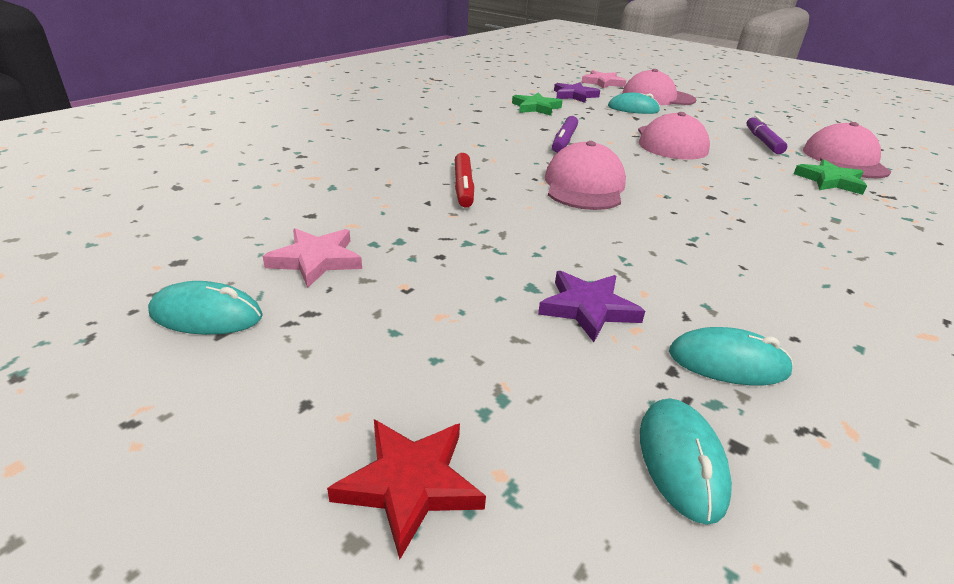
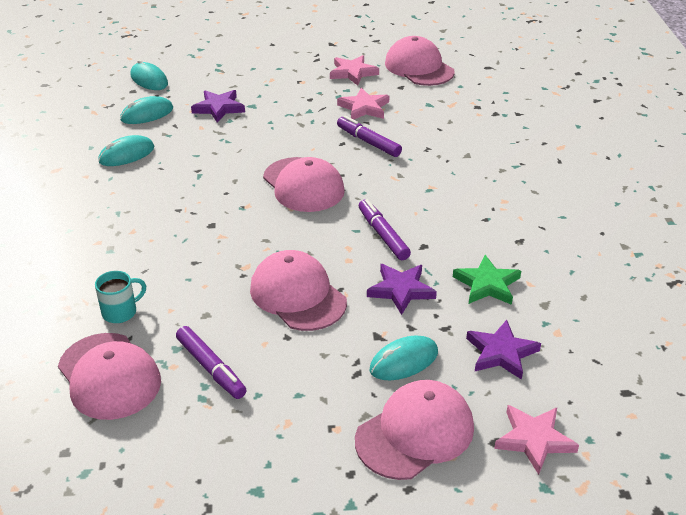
camera: 140 degrees right, 5 degrees up
turquoise mouse [148,281,263,335] -> turquoise mouse moved to [98,135,154,166]
red star [327,419,486,559] -> none
red marker [455,153,474,208] -> purple marker [337,116,402,157]
green star [794,159,867,195] -> turquoise mug [95,271,146,323]
none -> pink star [337,88,389,120]
none -> purple star [367,264,437,315]
none -> pink cap [385,36,455,86]

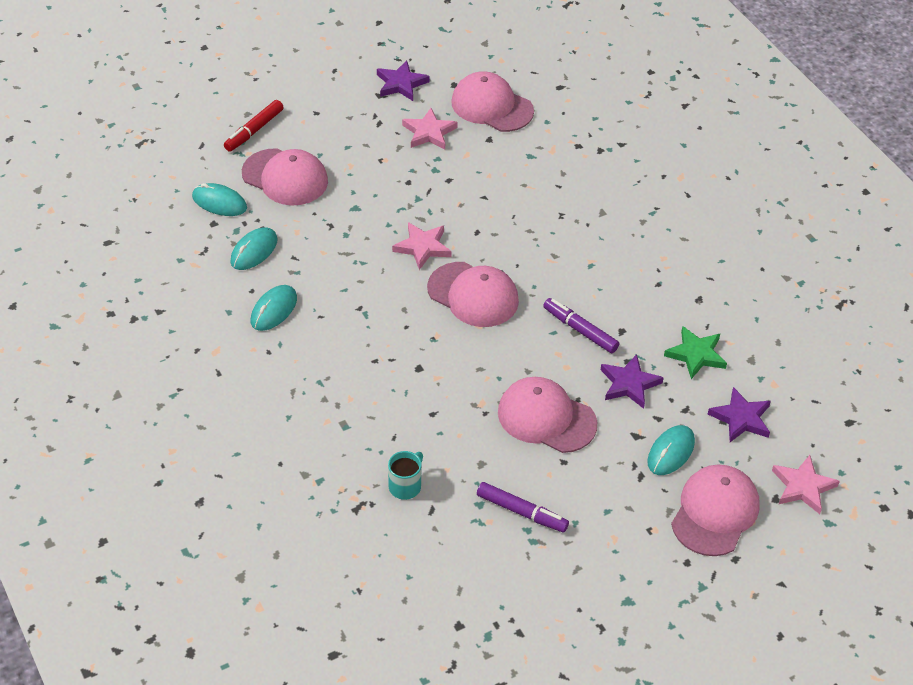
camera: 25 degrees left, 10 degrees up
pink cap [58,333,161,420] -> pink cap moved to [242,148,328,205]
purple star [191,90,245,123] -> purple star moved to [377,60,430,101]
pink star [337,88,389,120] -> pink star moved to [392,222,452,270]
purple marker [337,116,402,157] -> none
none -> red marker [224,100,284,152]

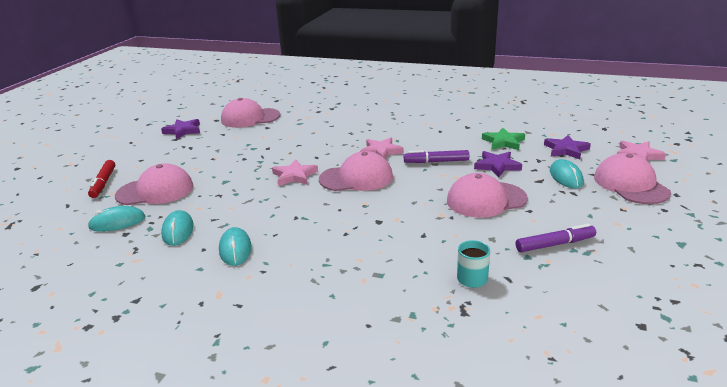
camera: 40 degrees left, 20 degrees down
pink star [402,108,458,149] -> pink star moved to [360,138,404,159]

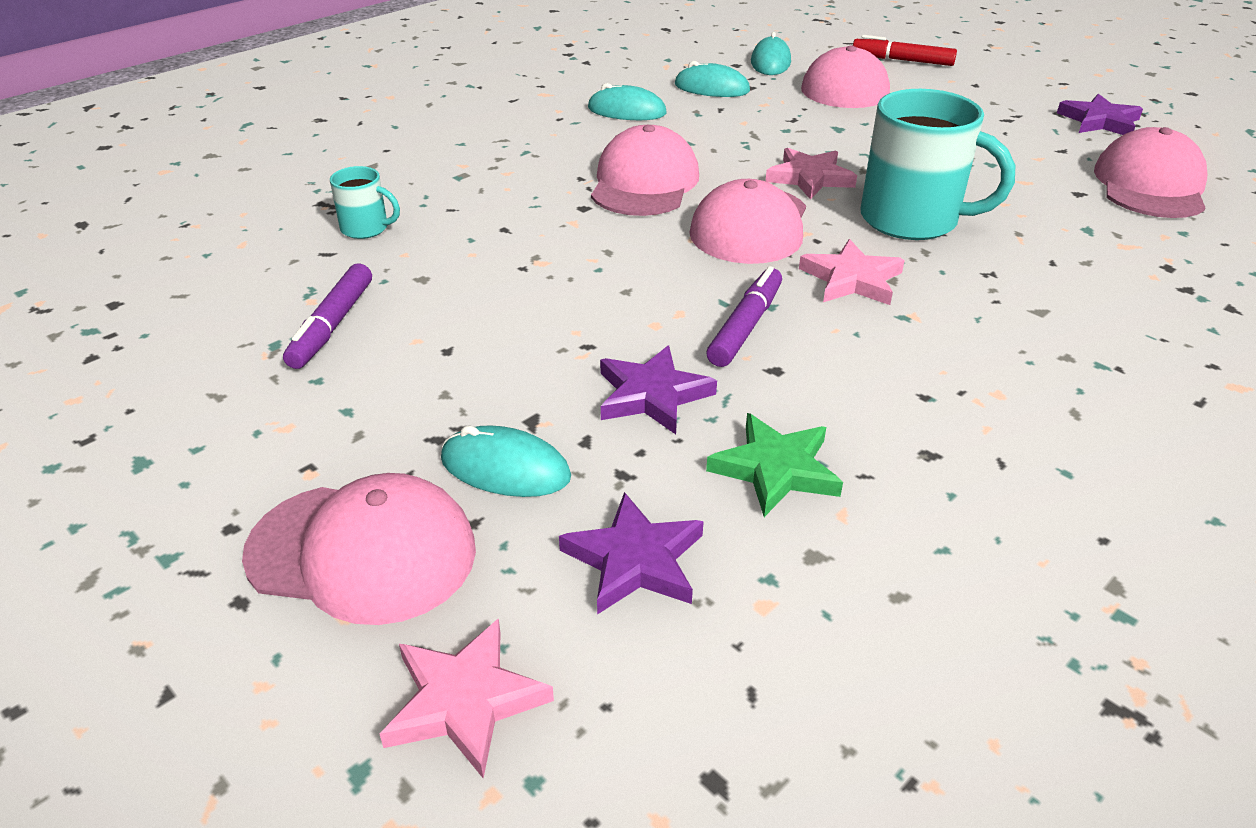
camera: 115 degrees right, 10 degrees up
pink cap [447,173,528,218] -> pink cap moved to [591,125,699,216]
none -> turquoise mug [860,89,1015,240]

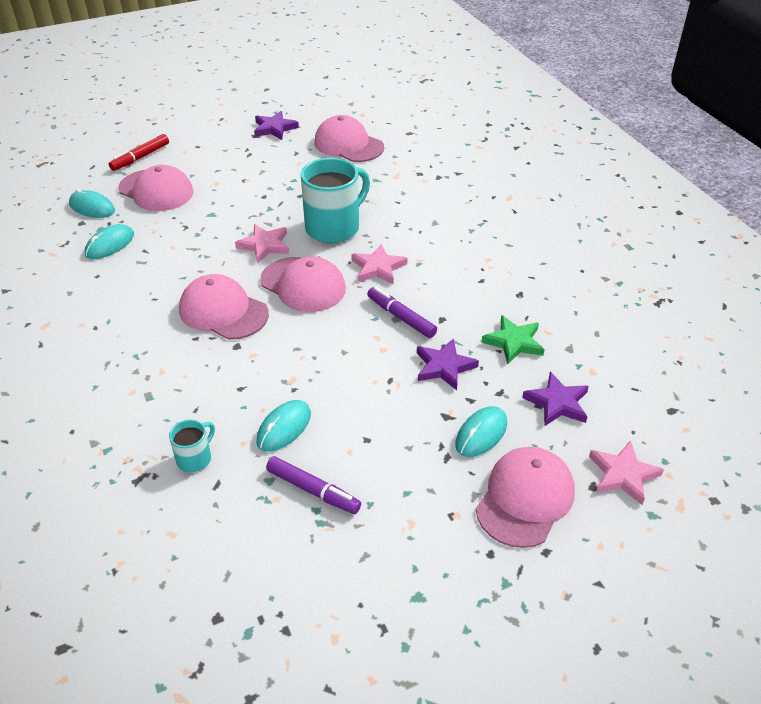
camera: 70 degrees left, 5 degrees up
turquoise mouse [588,83,667,120] -> turquoise mouse moved to [256,400,311,452]

